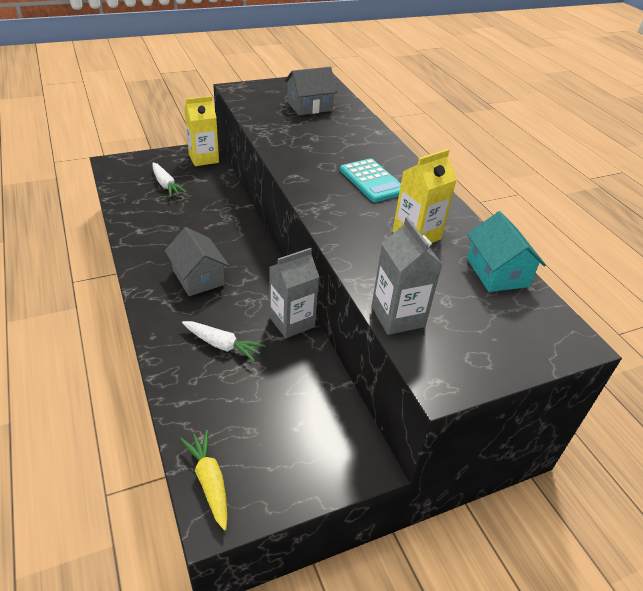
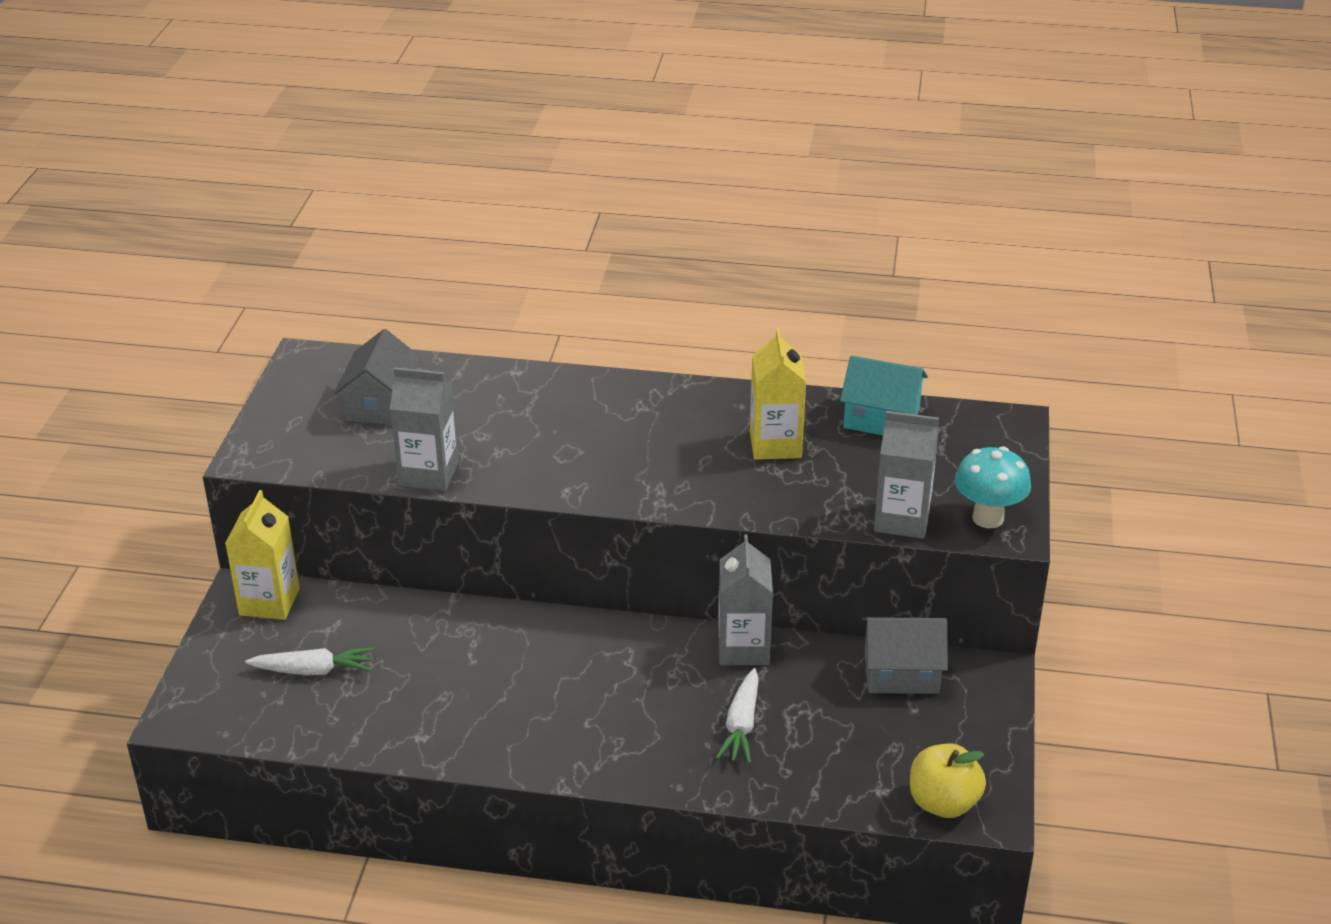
camera: 55 degrees left, 5 degrees down
grey house [165,227,229,296] -> grey house moved to [862,617,948,694]
yellow carrot [180,430,227,531] -> yellow apple [910,744,986,818]
white carrot [182,321,265,362] -> white carrot turned 135 degrees clockwise [716,668,759,763]
turquoise calculator [340,158,401,202] -> none
none -> grey carton [390,367,459,491]
none -> turquoise mushroom [955,446,1031,528]

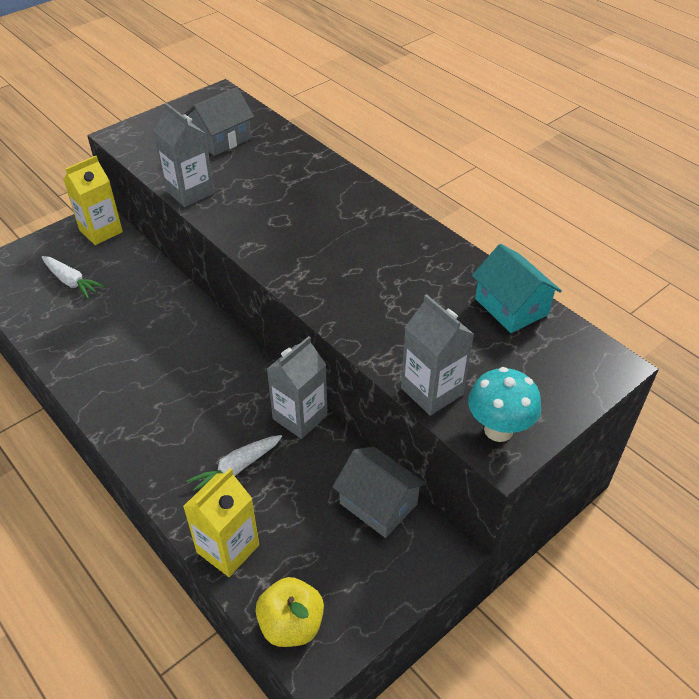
camera: 40 degrees right, 10 degrees up
yellow carton [750,328,806,460] -> yellow carton moved to [183,468,259,577]

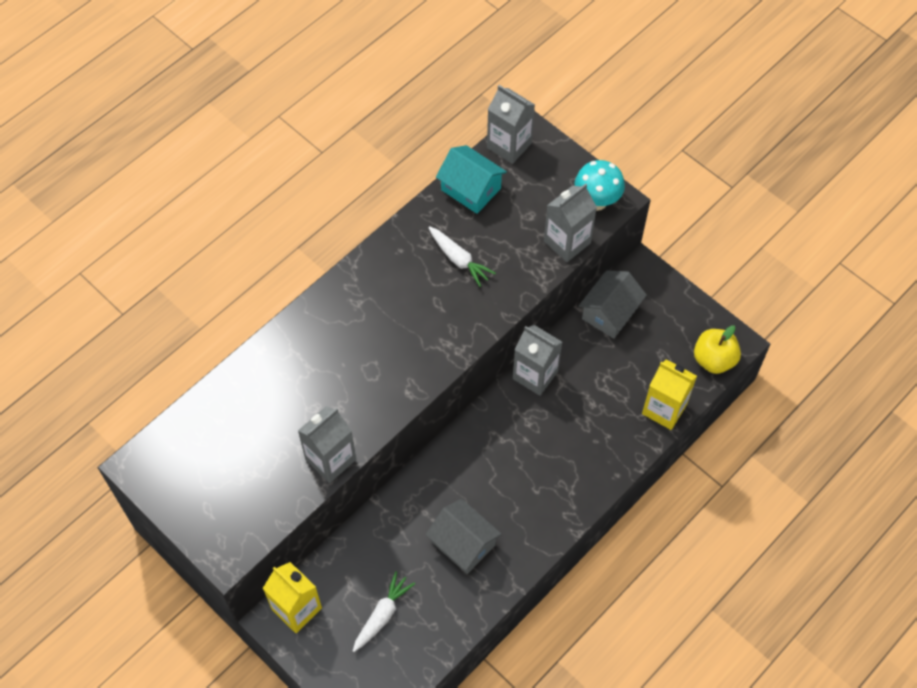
camera: 95 degrees left, 15 degrees up
grey house [185,87,254,156] -> grey house moved to [425,499,502,574]
white carrot [186,435,282,491] -> white carrot moved to [428,226,496,287]
turquoise house [472,244,562,333] -> turquoise house turned 75 degrees clockwise [436,145,507,214]
none -> grey carton [487,85,535,164]

